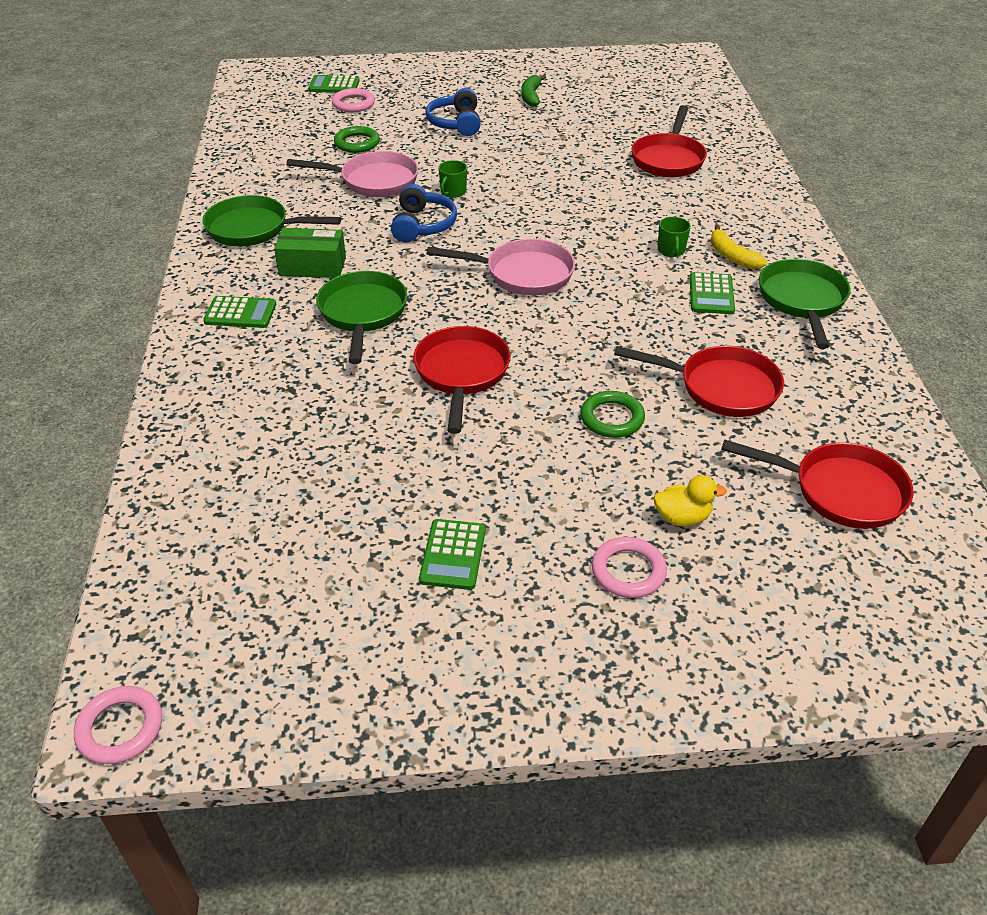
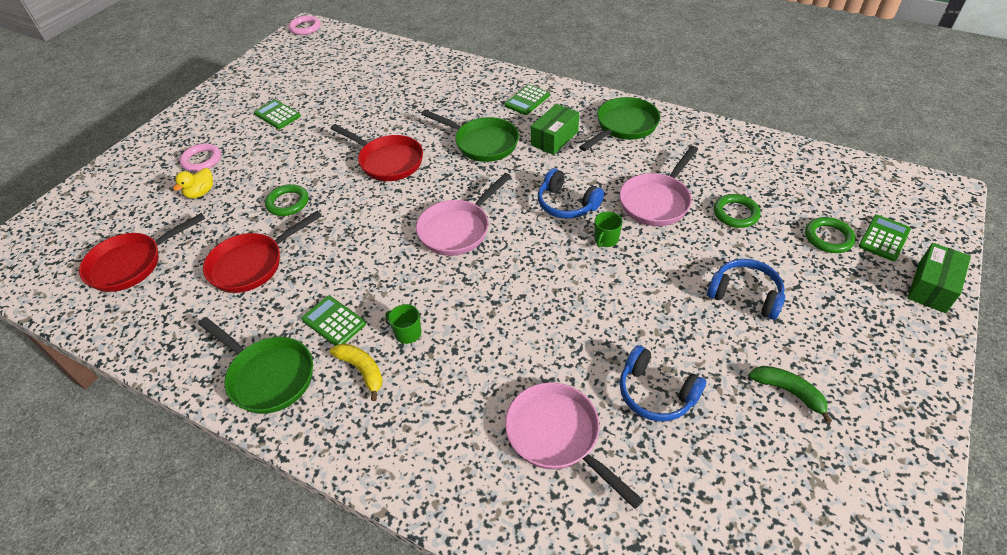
camera: 125 degrees right, 5 degrees up
pink ring [332,88,375,112] -> green ring [805,217,856,253]
green mug [438,160,467,198] -> green mug turned 120 degrees counterclockwise [594,212,623,247]
red pan [631,105,707,177] -> pink pan [505,382,644,509]
yellow banana [711,225,767,269] -> yellow banana turned 45 degrees clockwise [330,343,383,401]
none -> blue headphones [620,345,706,422]
none -> green box [907,243,971,313]

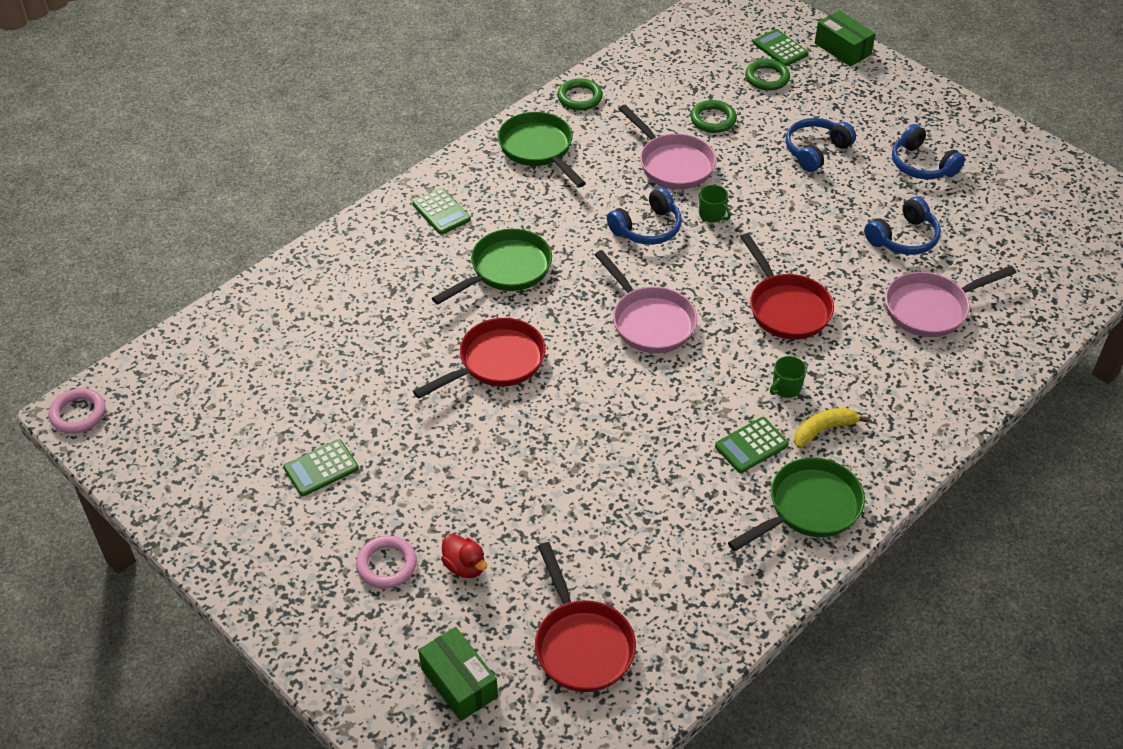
camera: 75 degrees left, 0 degrees up
yellow duck [173,168,213,199] -> red duck [441,534,487,578]
red pan [203,211,322,293] -> red pan moved to [741,233,834,340]
green ring [265,184,309,216] -> green ring moved to [557,78,603,111]
green box [531,104,579,155] -> green box moved to [418,627,498,721]
green banana [749,366,832,423] -> blue headphones [892,124,965,179]

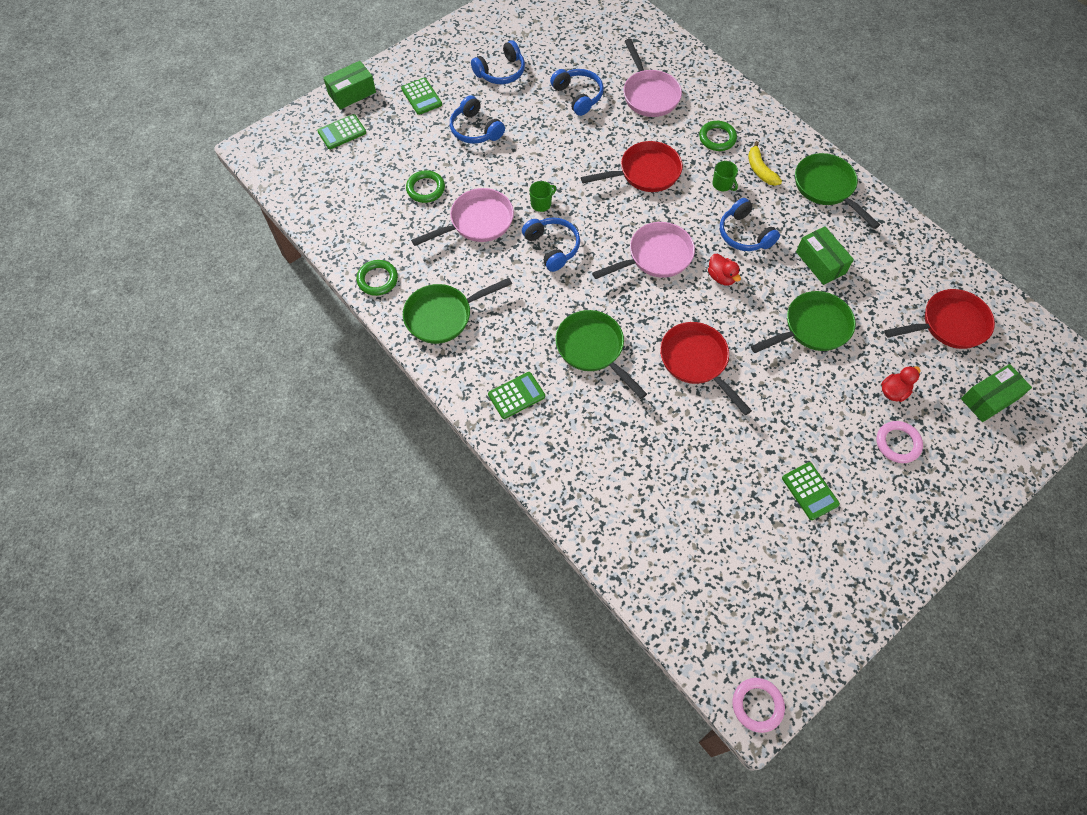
camera: 85 degrees left, 15 degrees up
green calculator [715,417,789,473] -> green calculator moved to [401,78,442,115]
green ring [745,59,790,91] -> green ring moved to [699,121,737,151]
none -> red duck [708,254,741,286]
none -> blue headphones [720,198,780,251]
none -> green pan [751,291,855,353]
none -> green box [796,226,854,285]

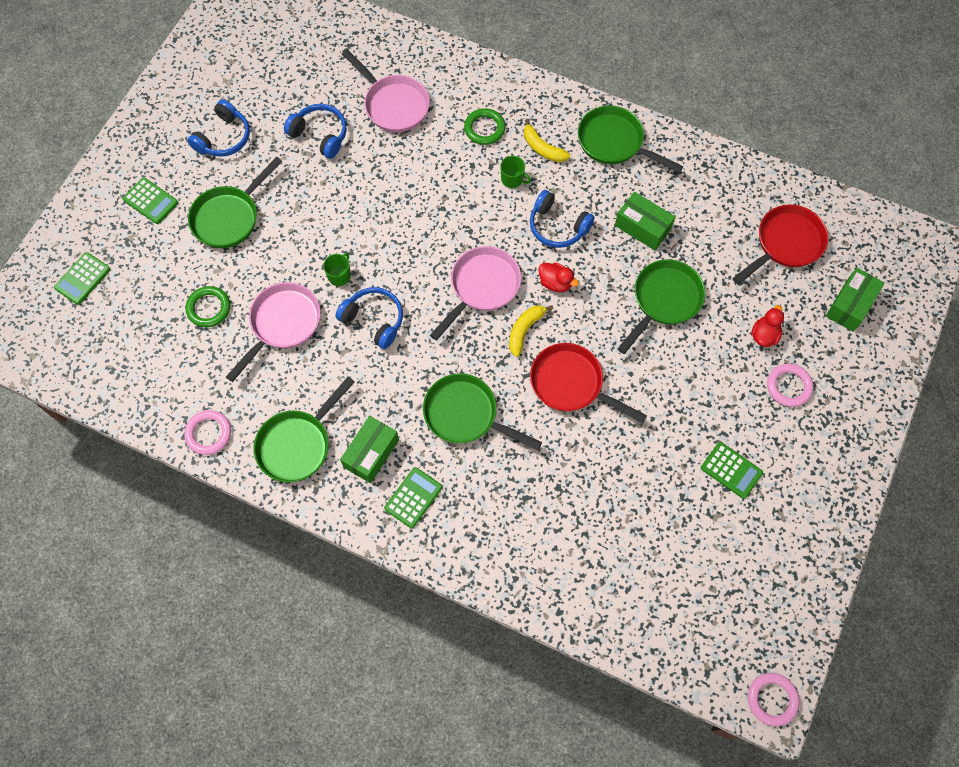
camera: 25 degrees left, 5 degrees up
green box [323,61,376,110] -> green box moved to [340,416,399,483]
green ring [357,260,398,296] -> pink ring [184,410,231,455]
blue headphones [450,95,505,144] -> green pan [188,157,282,248]
red pan [581,141,683,192] -> none
none -> yellow banana [509,305,553,357]

